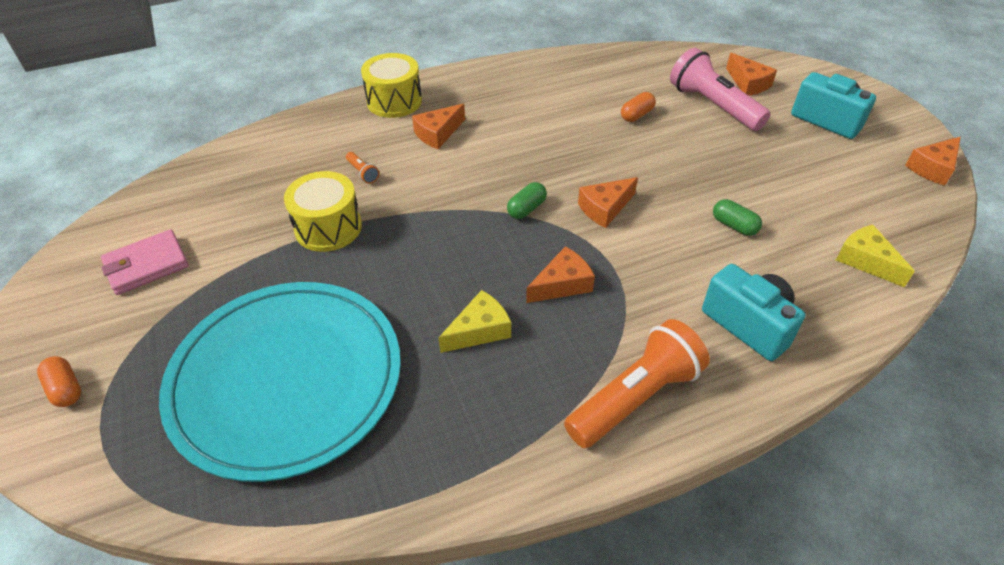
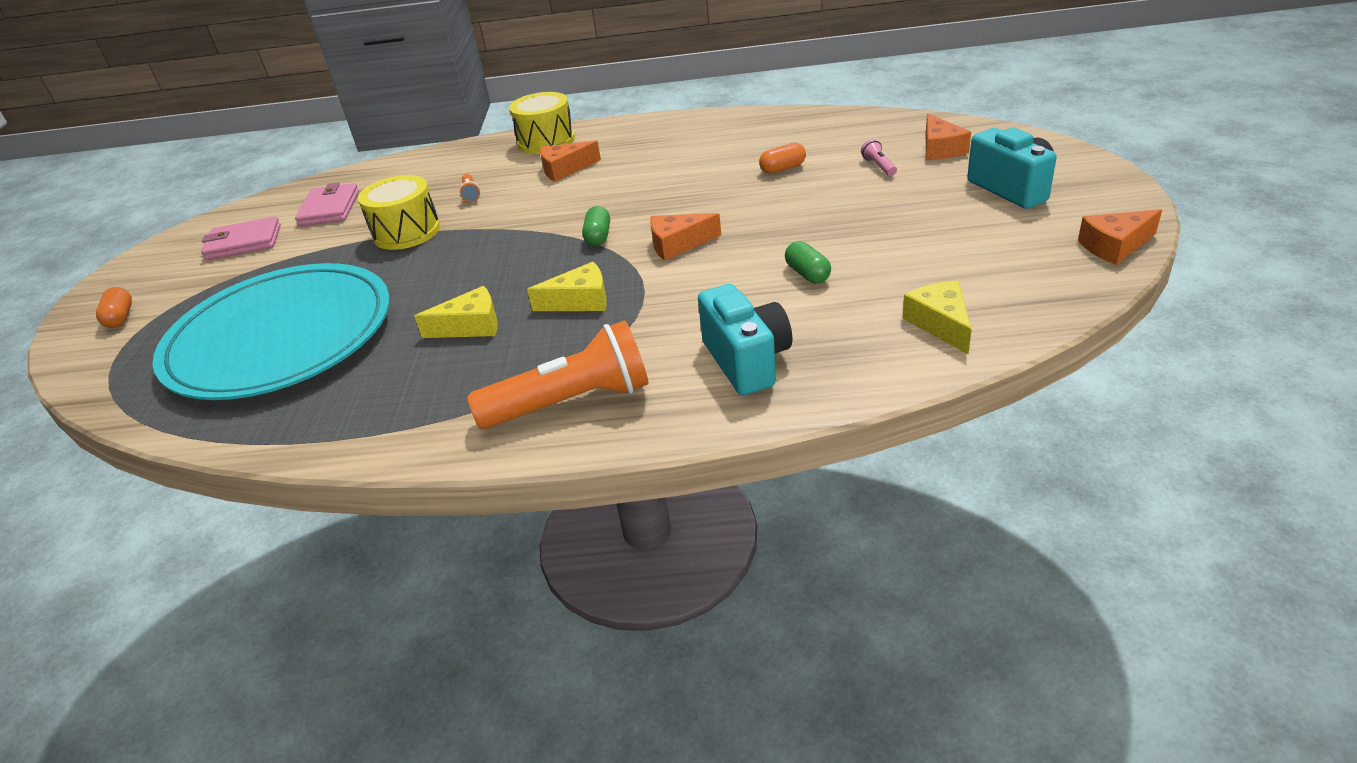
camera: 25 degrees right, 10 degrees down
green capsule [507,182,547,219] -> green capsule turned 60 degrees counterclockwise [582,206,610,246]
orange cheese [526,246,595,303] -> yellow cheese [527,262,607,311]
pink flashlight [670,48,771,131] -> pink flashlight [861,139,897,176], size x0.40
none -> pink wallet [295,182,359,226]

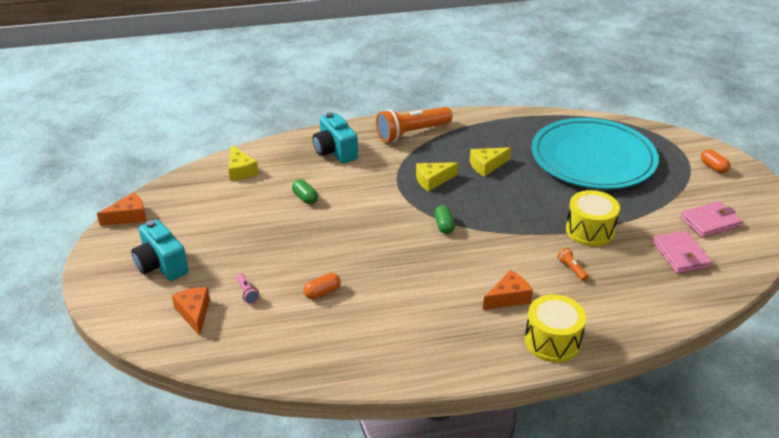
camera: 165 degrees right, 0 degrees up
orange cheese [650,213,721,261] -> none

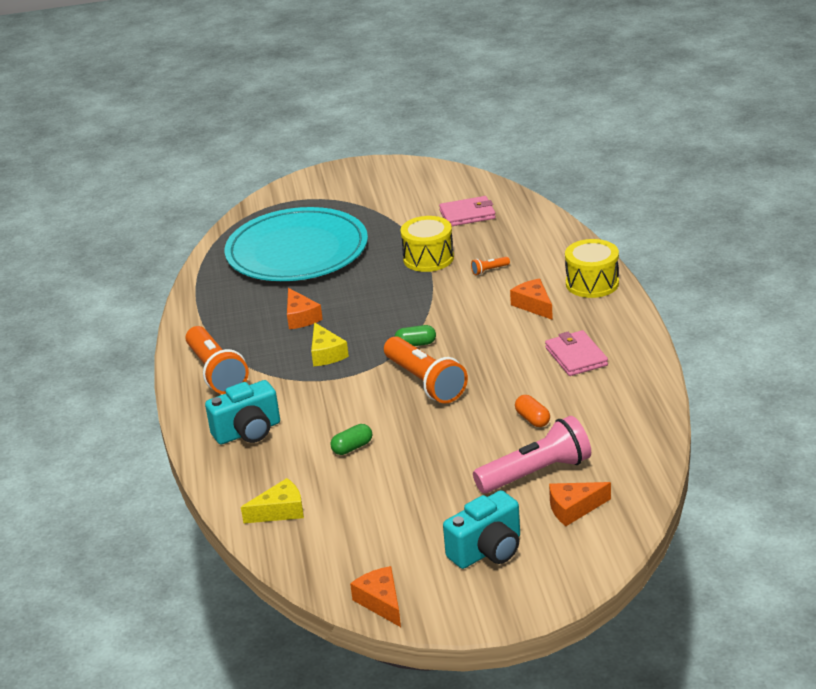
camera: 85 degrees left, 5 degrees down
pink flashlight [236,273,260,304] -> pink flashlight [473,416,591,493], size x2.49
yellow cheese [470,147,511,176] -> orange cheese [287,288,323,329]
pink wallet [680,201,743,238] -> pink wallet moved to [545,330,608,376]
orange capsule [701,149,730,173] -> none
none -> orange flashlight [384,336,468,404]

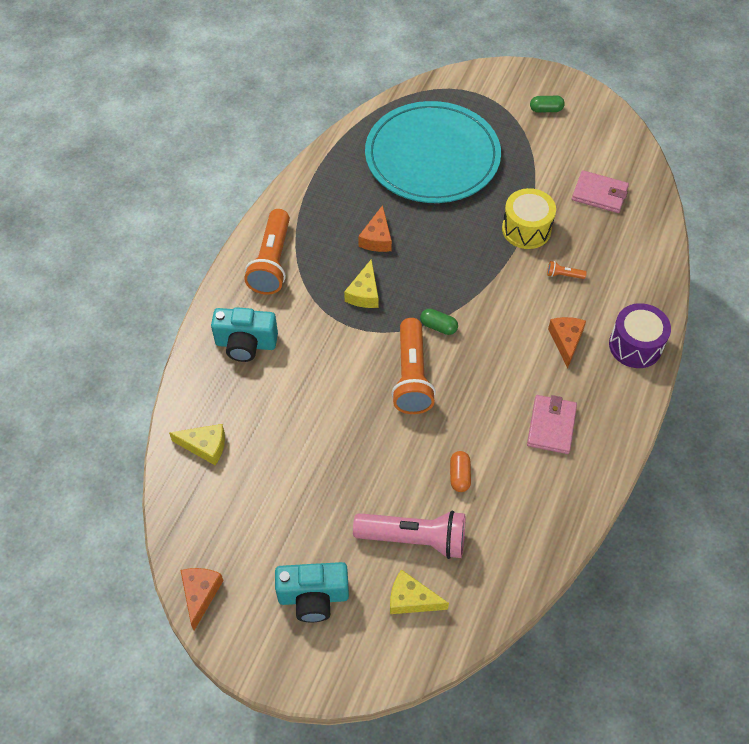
camera: 30 degrees right, 25 degrees up
green capsule [330,424,372,455] -> green capsule moved to [530,96,565,113]
orange cheese [549,482,611,526] -> yellow cheese [390,569,449,614]
yellow drum [565,239,619,298] -> purple drum [609,303,671,368]

